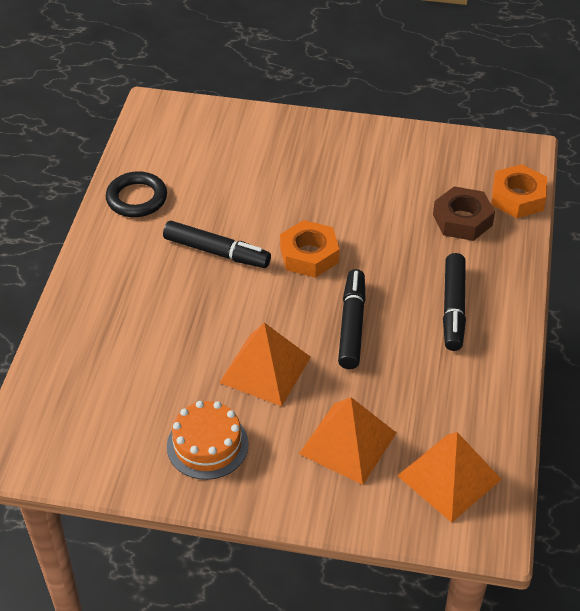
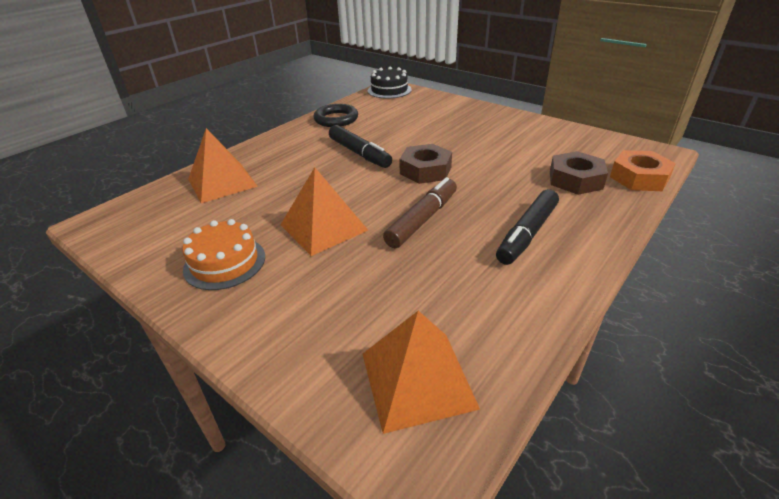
camera: 30 degrees right, 10 degrees down
orange nut [280,220,340,278] -> brown nut [399,144,452,184]
orange pyramid [299,397,397,485] -> orange pyramid moved to [188,128,258,203]
black marker [338,269,366,369] -> brown marker [383,177,457,248]
none -> black cake [367,67,412,99]

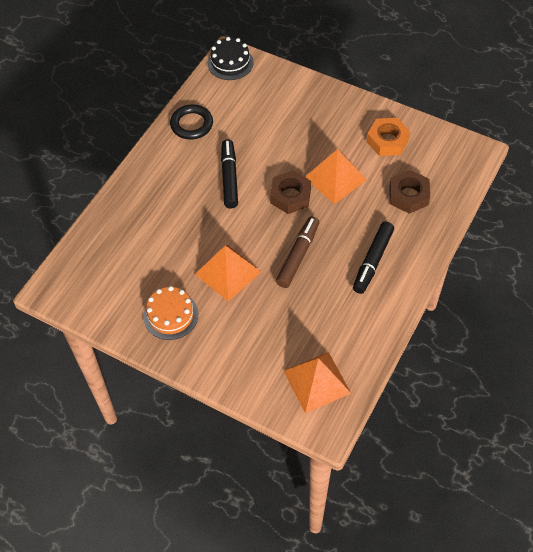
camera: 10 degrees left, 20 degrees up
orange pyramid [188,128,258,203] -> orange pyramid moved to [305,149,366,204]
black marker [329,125,392,168] -> black marker turned 135 degrees counterclockwise [221,139,238,209]
orange nut [610,150,676,191] -> orange nut moved to [367,118,410,156]

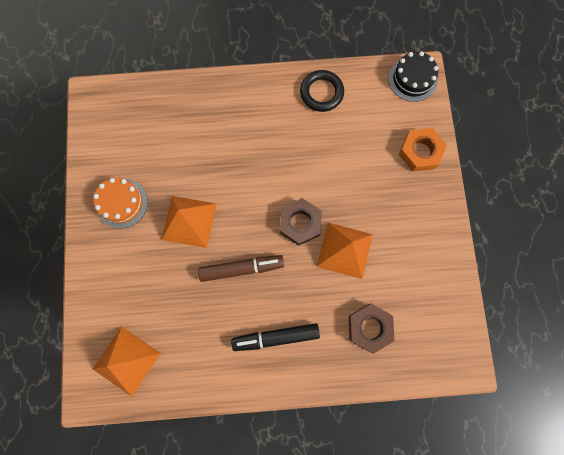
camera: 55 degrees right, 20 degrees up
black marker [221,139,238,209] -> none
orange nut [367,118,410,156] -> orange nut moved to [398,128,447,172]

